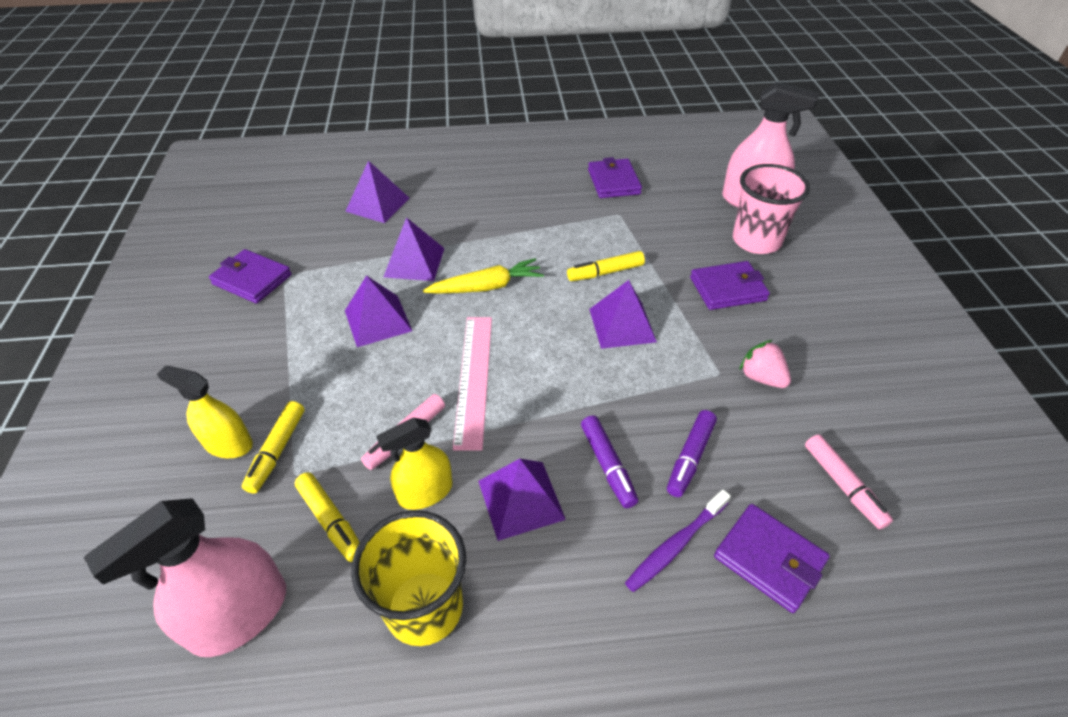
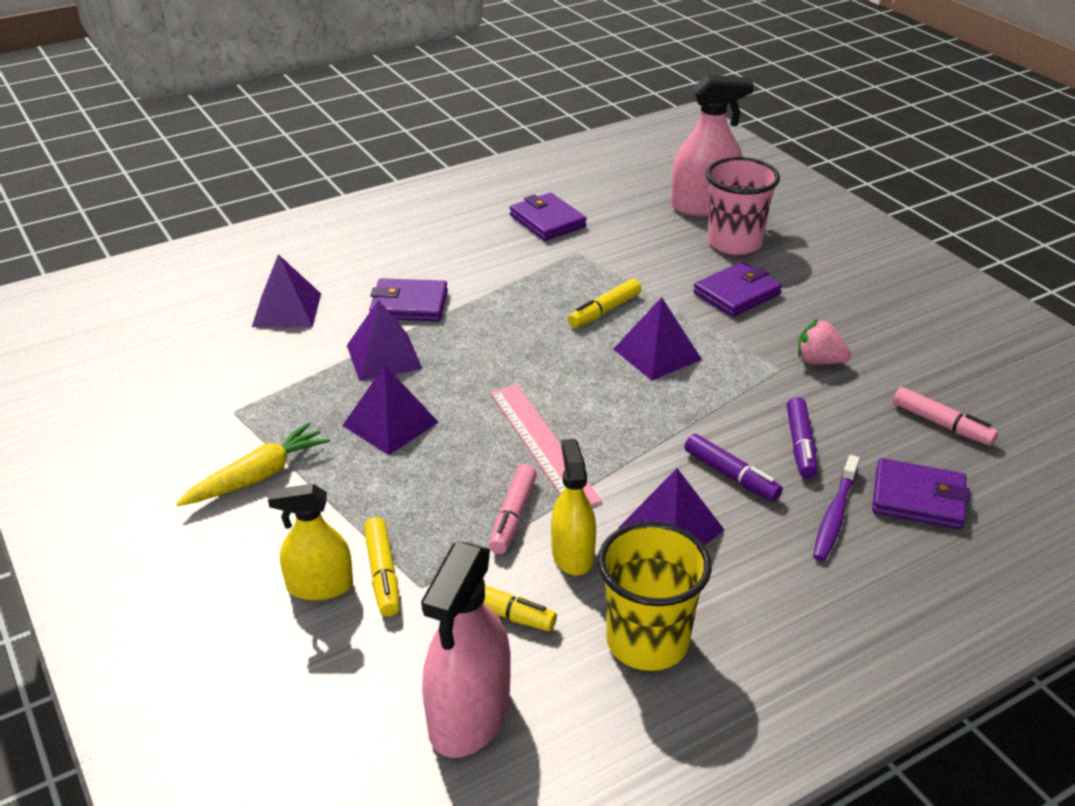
camera: 25 degrees left, 10 degrees down
purple wallet [209,249,292,304] -> purple wallet moved to [369,278,448,321]
yellow spray bottle [376,418,452,510] -> yellow spray bottle turned 135 degrees clockwise [551,439,596,575]
yellow carrot [423,258,544,294] -> yellow carrot moved to [176,422,330,506]

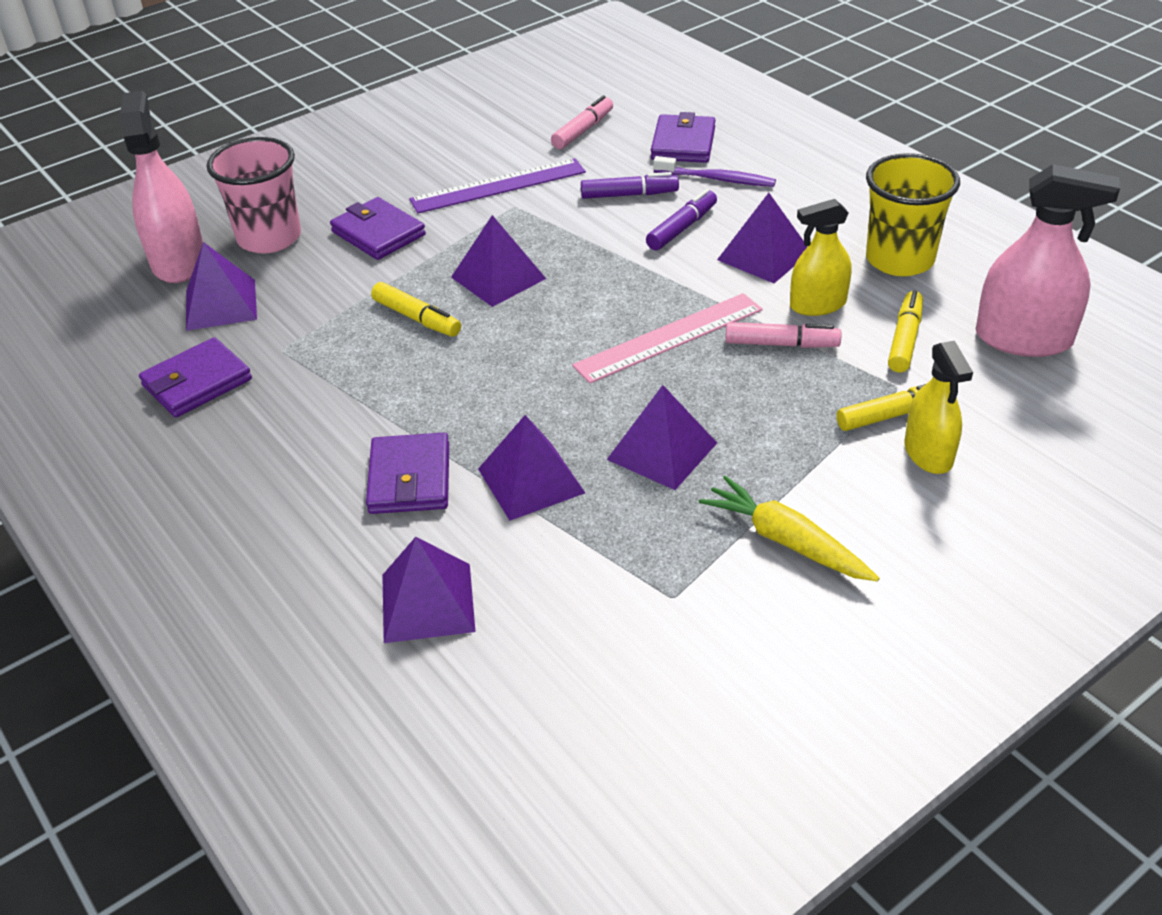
camera: 95 degrees left, 5 degrees up
pink strawberry [798,319,851,364] -> purple ruler [409,158,586,213]
none -> purple pyramid [186,242,257,331]

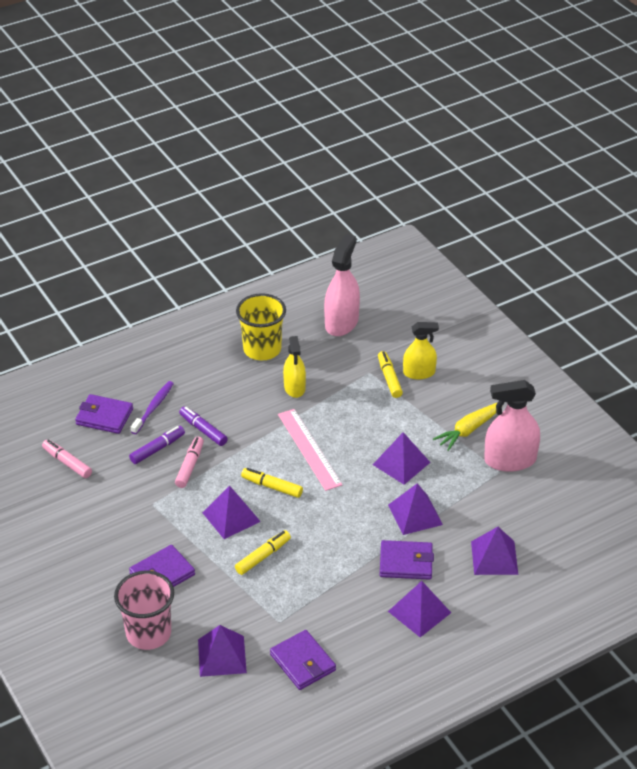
camera: 85 degrees left, 0 degrees up
pink spray bottle [120,91,203,283] -> pink spray bottle moved to [484,380,540,472]
purple ruler [409,158,586,213] -> none
purple marker [581,172,679,199] -> purple marker turned 45 degrees clockwise [129,426,185,464]
purple pyramid [717,193,808,283] -> purple pyramid moved to [388,581,451,637]
pink marker [725,322,841,348] -> pink marker moved to [175,437,204,488]
yellow marker [888,291,923,373] -> yellow marker moved to [241,468,303,498]

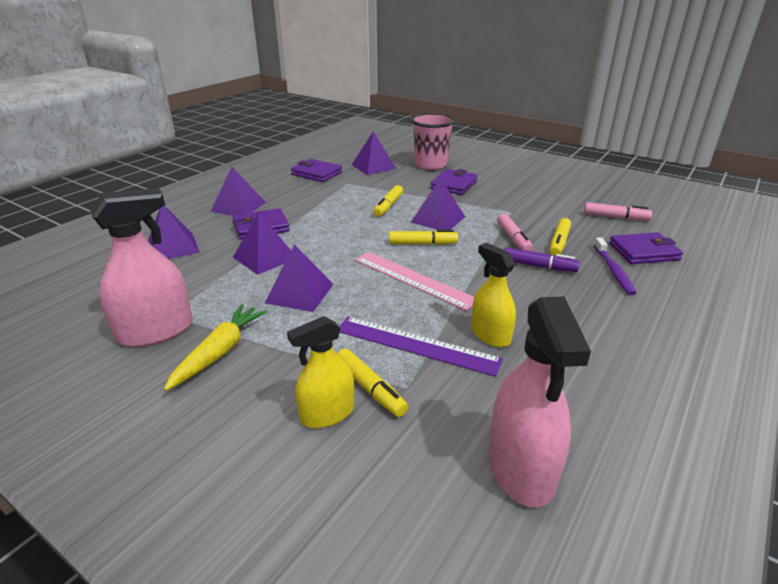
camera: 155 degrees right, 10 degrees down
purple marker [129,426,185,464] -> yellow marker [549,218,571,256]
yellow cup [236,293,286,360] -> none
none -> purple ruler [339,317,503,377]

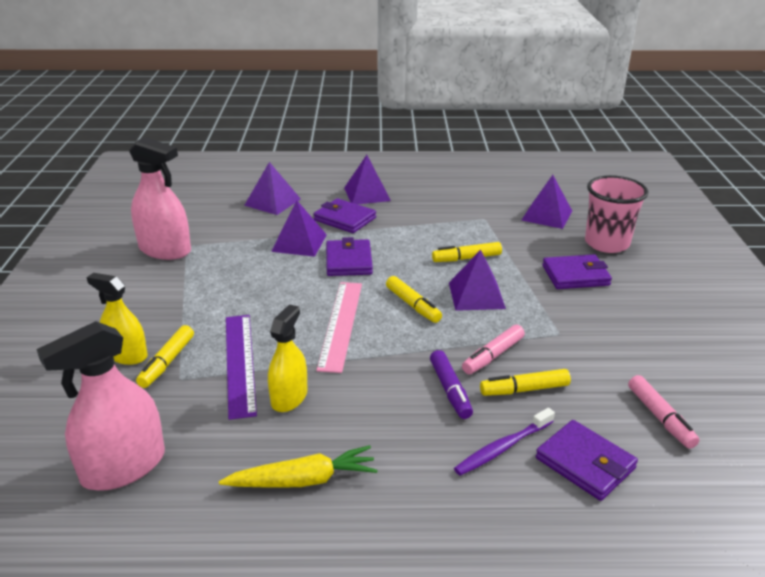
camera: 55 degrees right, 0 degrees up
yellow carrot [164,304,267,391] -> yellow carrot moved to [219,445,378,487]
purple pyramid [265,244,333,312] -> none
purple wallet [291,159,342,182] -> purple wallet moved to [326,237,373,276]

